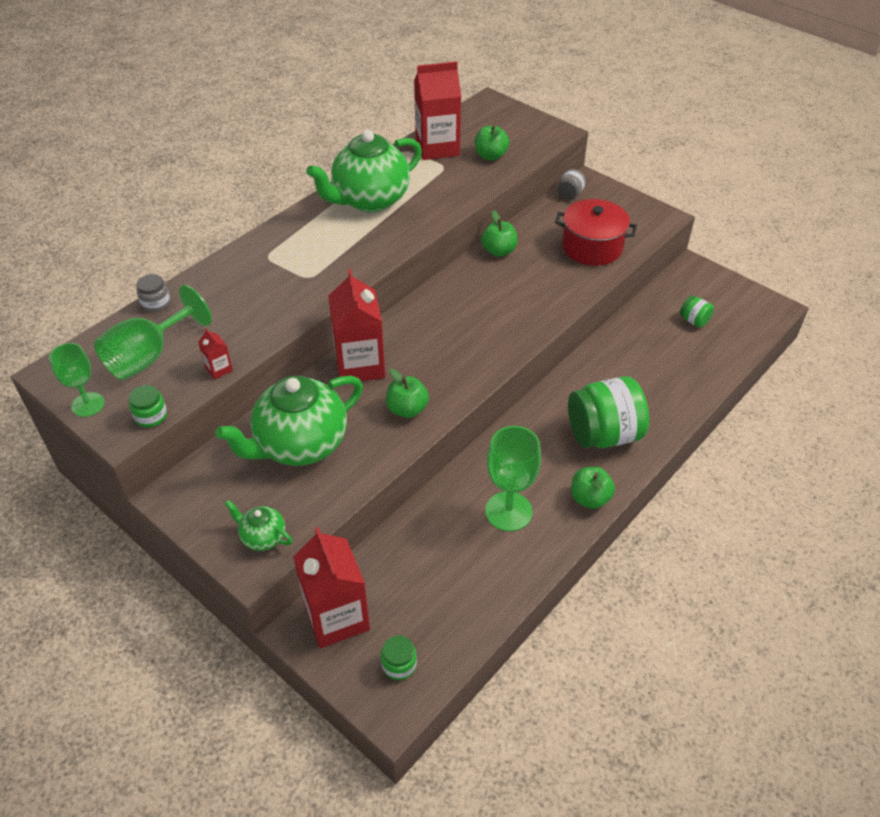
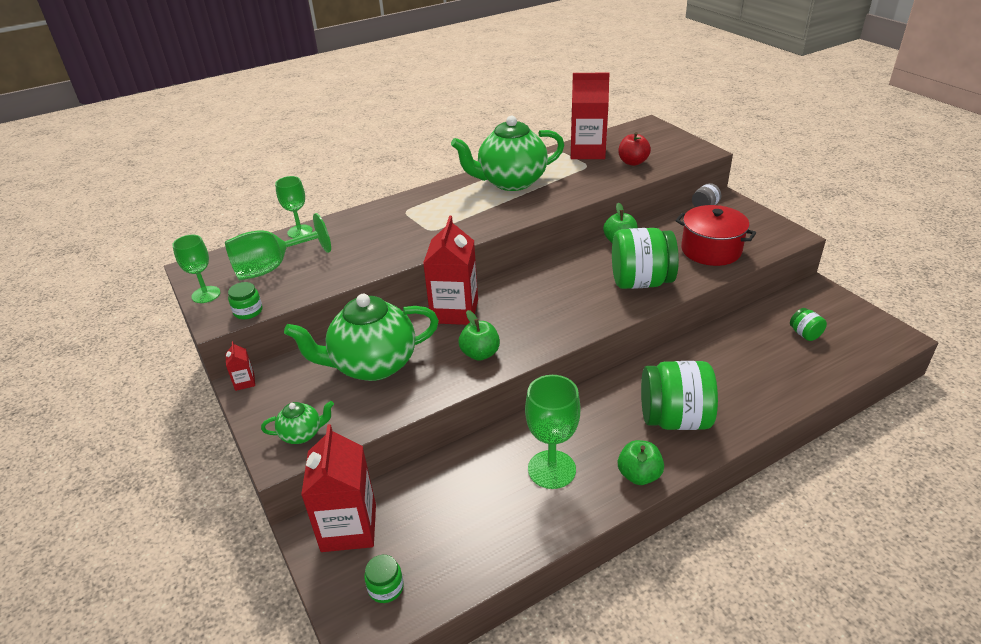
camera: 20 degrees right, 10 degrees down
grey jar [137,274,170,312] -> green goblet [275,176,313,238]
red carton [198,328,233,379] -> red carton moved to [225,341,255,391]
green teapot [225,500,293,551] -> green teapot turned 120 degrees clockwise [261,401,334,444]
green apple [475,125,510,161] -> red apple [618,132,651,166]
none -> green jar [612,228,679,289]

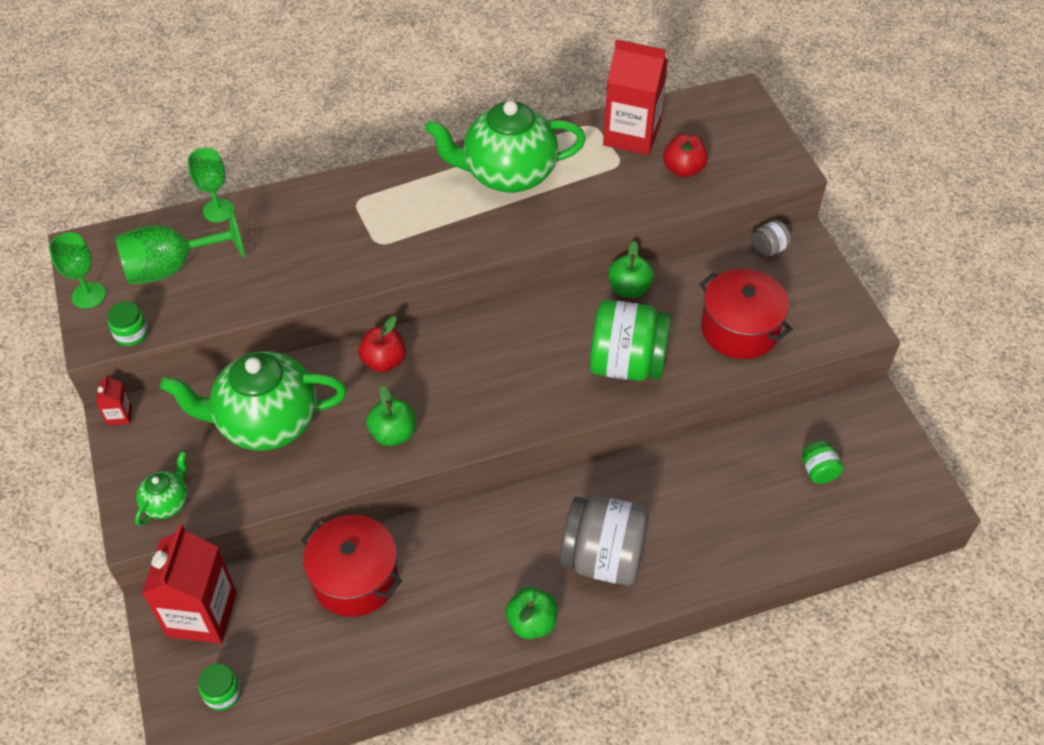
camera: 10 degrees right, 15 degrees up
green teapot [261,401,334,444] -> green teapot turned 60 degrees counterclockwise [135,451,188,526]
red carton [423,216,478,325] -> red apple [358,316,406,372]
green goblet [525,375,580,489] -> none
green jar [641,361,718,430] -> grey jar [560,496,649,586]
none -> red pot [301,515,402,617]

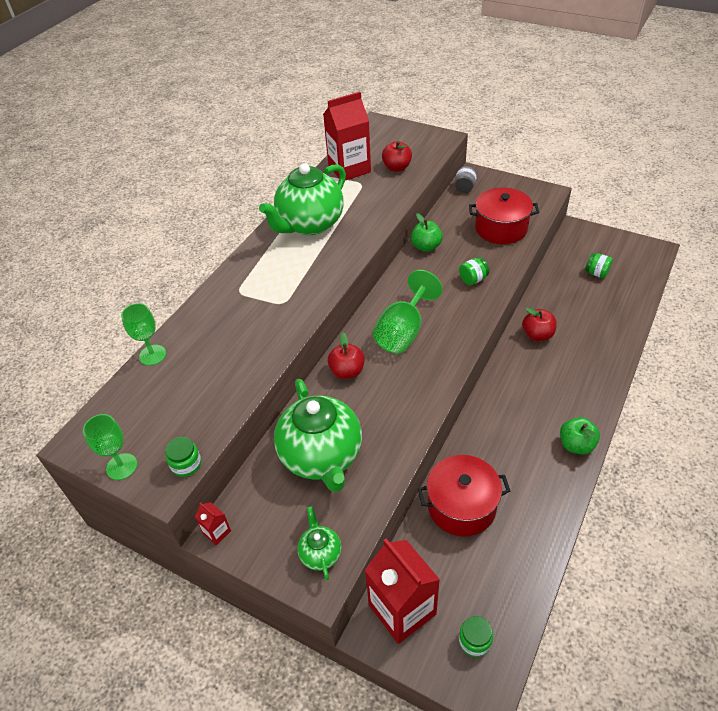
camera: 40 degrees left, 5 degrees down
green goblet [115,208,245,285] -> green goblet moved to [373,270,442,353]
green teapot [160,351,347,451] -> green teapot turned 60 degrees counterclockwise [274,379,362,492]
green apple [366,385,416,446] -> none
grey jar [560,496,649,586] -> none
green jar [590,300,671,381] -> green jar [459,257,490,285], size x0.45
none -> red apple [522,307,557,341]

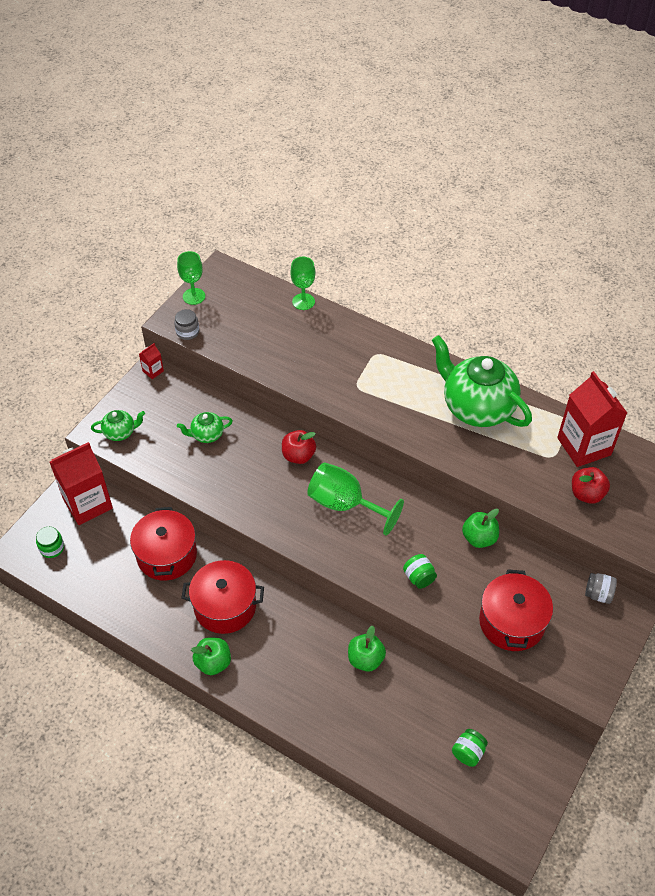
camera: 90 degrees right, 5 degrees up
green jar [165,437,201,477] -> grey jar [174,309,199,340]
green teapot [274,379,362,492] -> green teapot [177,412,233,443], size x0.46
red apple [522,307,557,341] -> green apple [348,626,386,672]
none -> red pot [181,560,264,634]

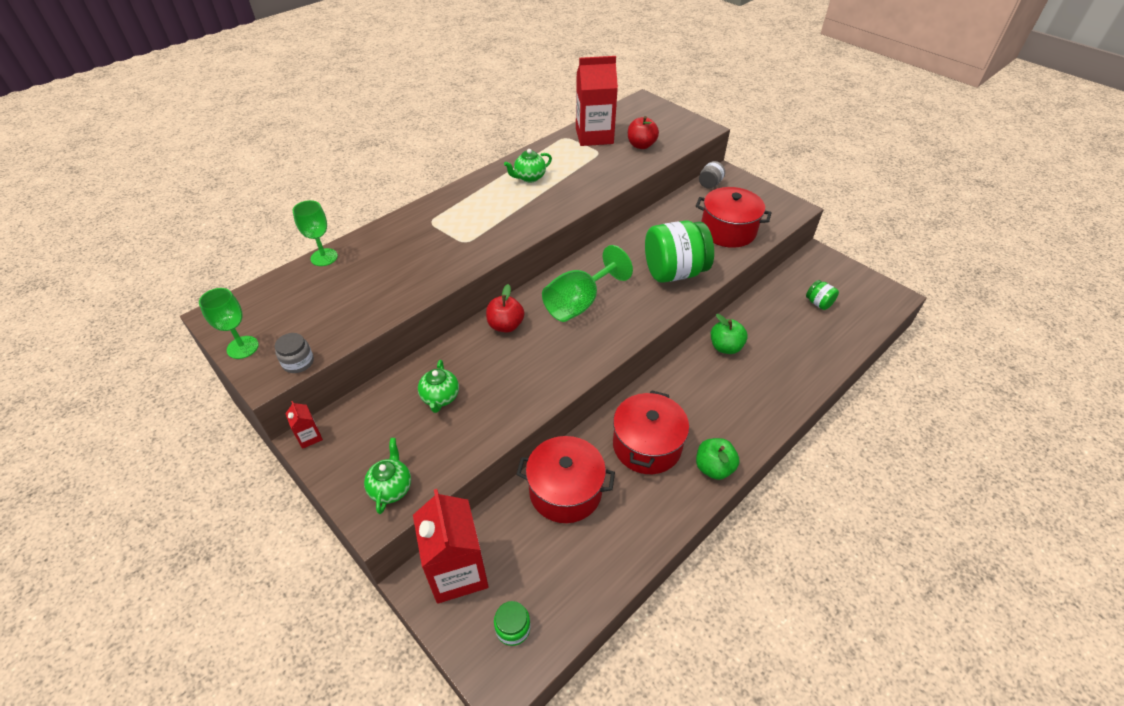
camera: 75 degrees left, 5 degrees down
green jar [403,554,437,589] -> green jar [645,220,714,283], size x2.23
green teapot [432,335,532,427] -> green teapot [504,149,552,183], size x0.46
green apple [462,509,499,548] -> none

